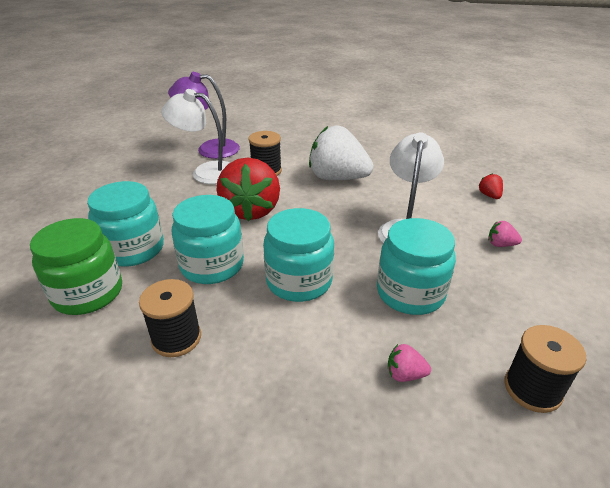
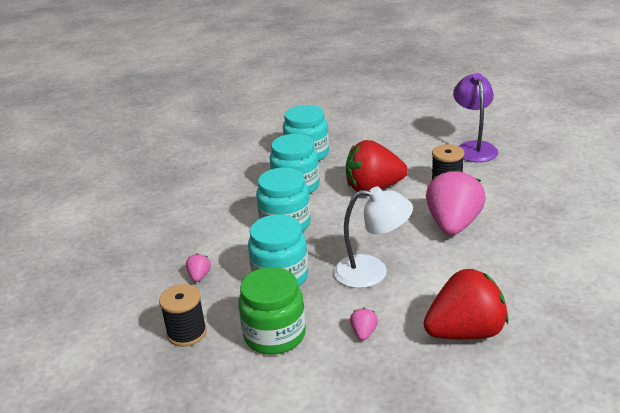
camera: 85 degrees right, 5 degrees down
green jar [30,218,122,315] -> green jar moved to [238,267,306,355]
black spool [139,279,201,357] -> none
white lamp [161,89,229,184] -> none
white strawberry [309,125,374,180] -> pink strawberry [426,169,486,235]
red strawberry [479,173,503,199] -> red strawberry [423,268,508,340], size x2.49

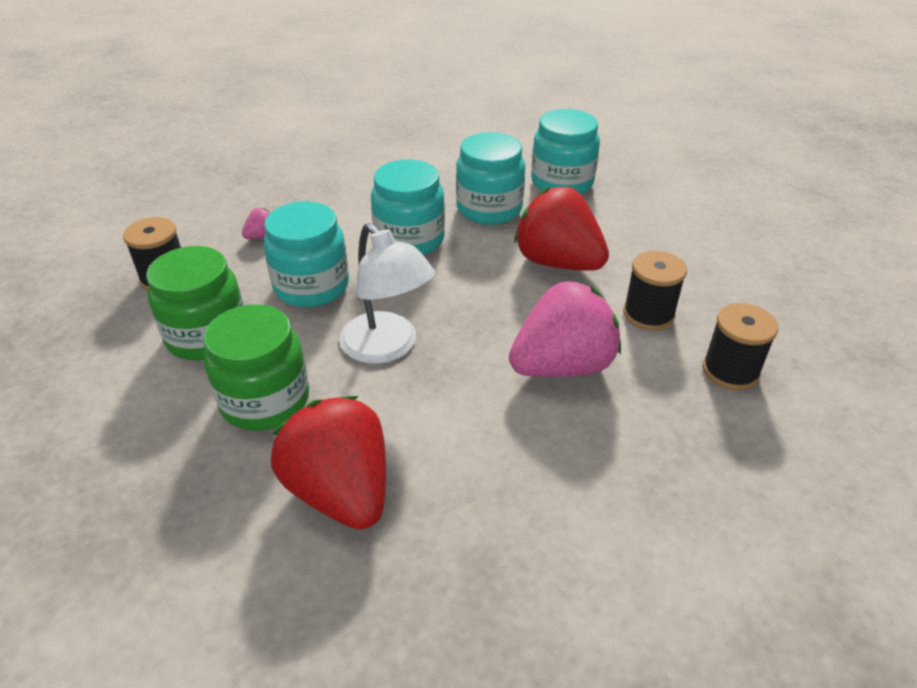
camera: 45 degrees right, 10 degrees up
pink strawberry [350,308,378,341] -> green jar [204,304,309,431]
red strawberry [423,268,508,340] -> red strawberry turned 150 degrees counterclockwise [271,396,386,530]
purple lamp [453,73,498,162] -> none
none -> black spool [703,303,778,390]

